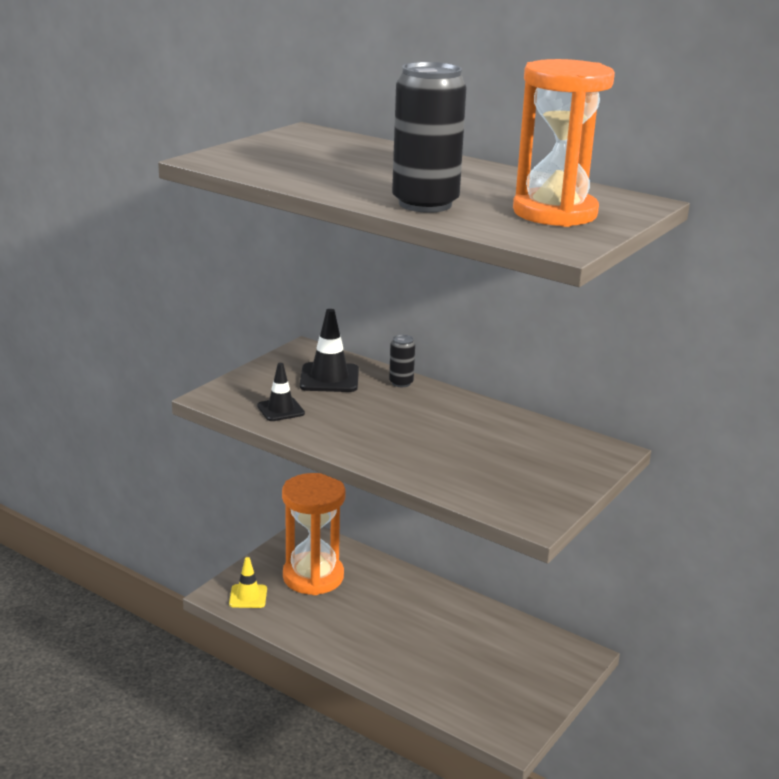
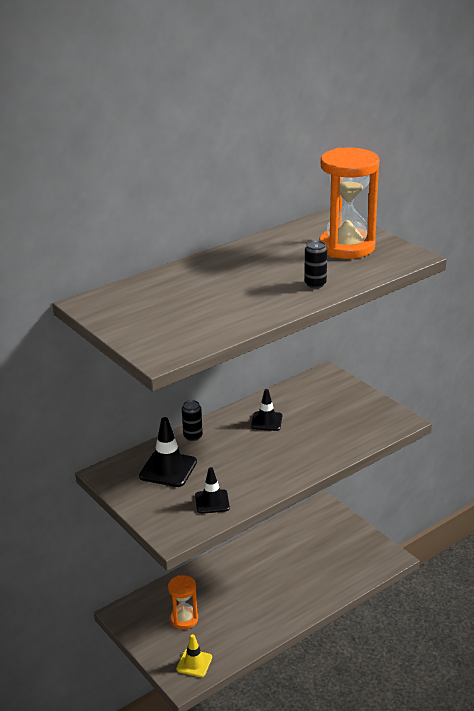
camera: 70 degrees left, 5 degrees up
orange hourglass [282,473,346,595] -> orange hourglass [168,575,198,629], size x0.55
black can [392,62,466,213] -> black can [304,240,327,288], size x0.46
none -> black traffic cone [251,389,282,431]

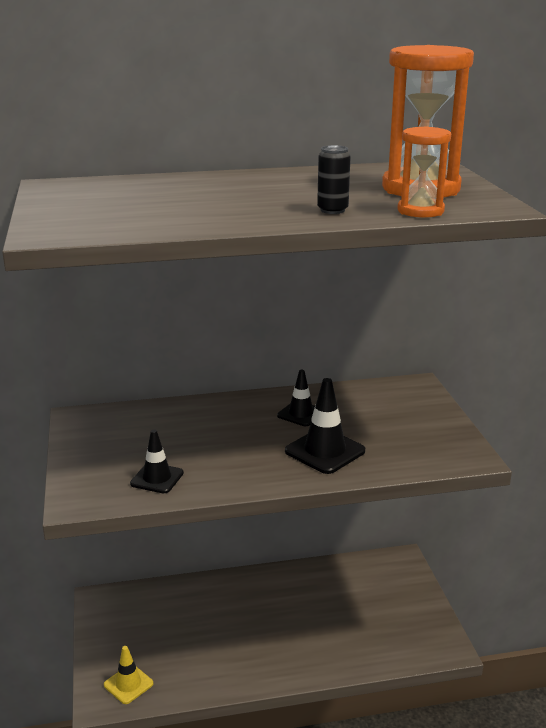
camera: 25 degrees right, 5 degrees down
black traffic cone [139,417,197,487] -> black traffic cone moved to [285,378,365,474]
orange hourglass [168,575,198,629] -> orange hourglass moved to [397,126,451,218]
black can [182,400,203,441] -> none

